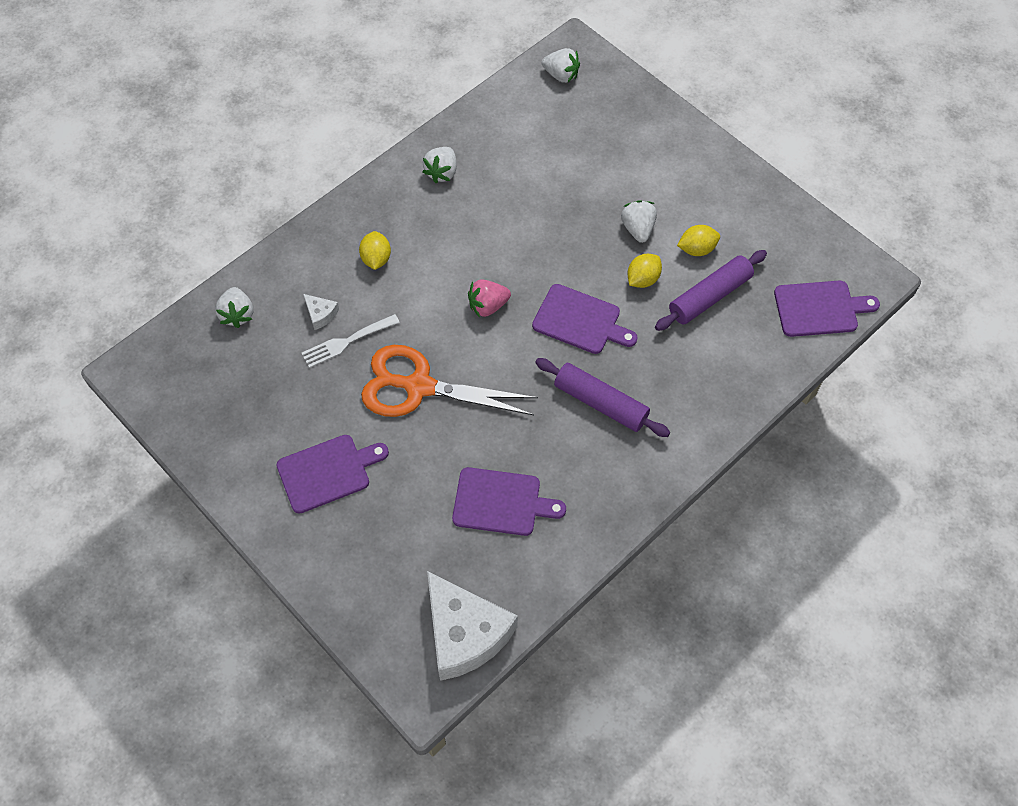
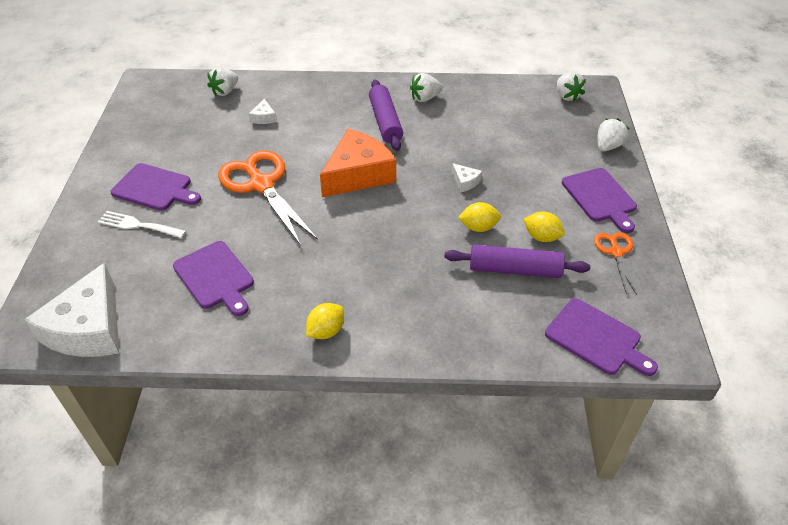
camera: 45 degrees right, 15 degrees down
white fork [302,314,400,368] -> white fork moved to [98,211,186,238]
yellow lemon [359,231,391,270] -> yellow lemon moved to [306,303,344,339]
pink strawberry [468,279,511,317] -> orange cheese [320,129,396,197]
purple cutting board [532,284,638,354] -> purple cutting board moved to [562,168,637,233]
purple rolling pin [535,358,670,437] -> purple rolling pin moved to [369,80,403,151]
white strawberry [621,200,657,243] -> white strawberry moved to [598,118,630,152]
none -> white cheese [452,163,482,192]
none -> orange scissors [594,232,637,295]

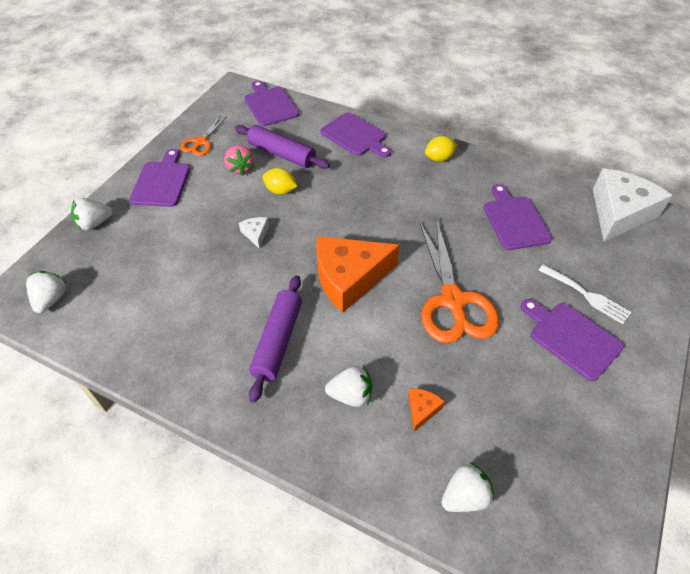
camera: 155 degrees left, 5 degrees up
white cheese [249,99,277,124] -> orange cheese [408,388,445,432]
white strawberry [410,73,443,102] -> white strawberry moved to [325,365,372,407]
yellow lemon [523,212,565,242] -> pink strawberry [224,145,254,175]
none -> purple cutting board [320,112,391,158]

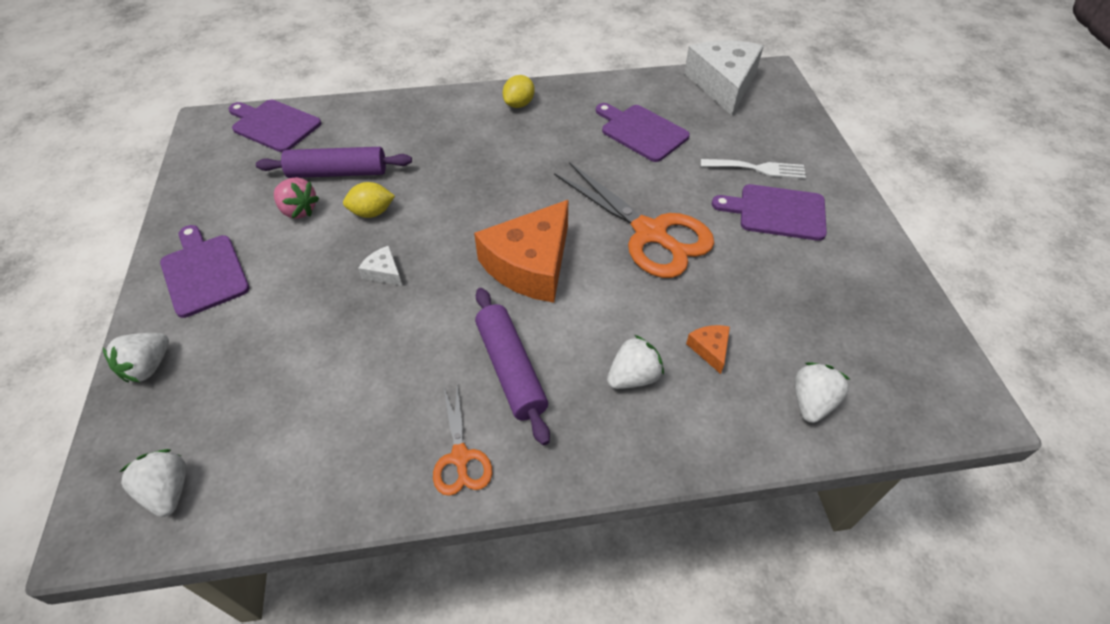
camera: 35 degrees left, 0 degrees up
orange scissors [180,116,227,156] -> orange scissors moved to [433,385,492,496]
purple cutting board [320,112,391,158] -> none

